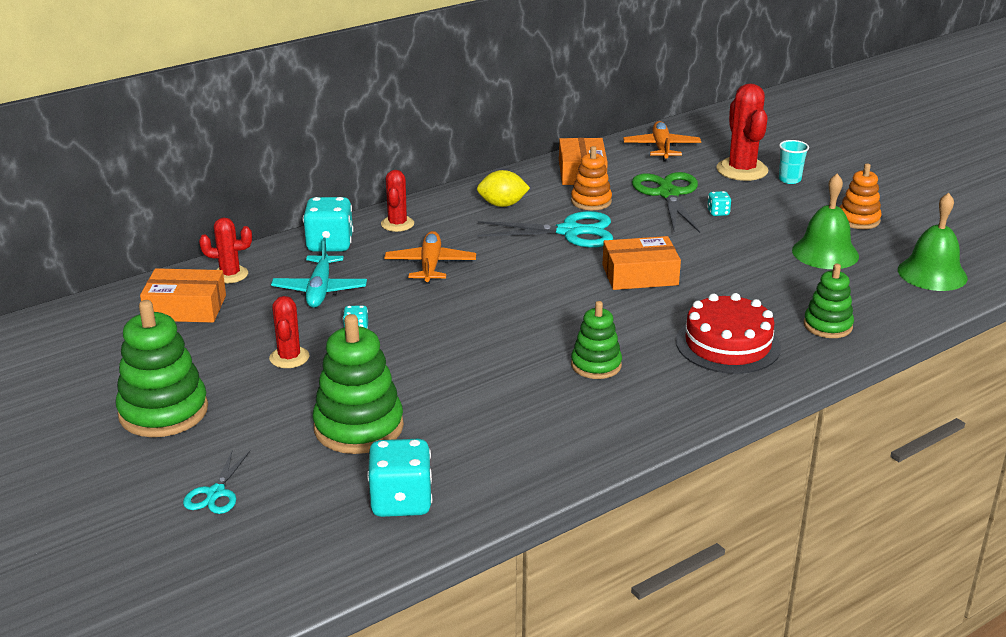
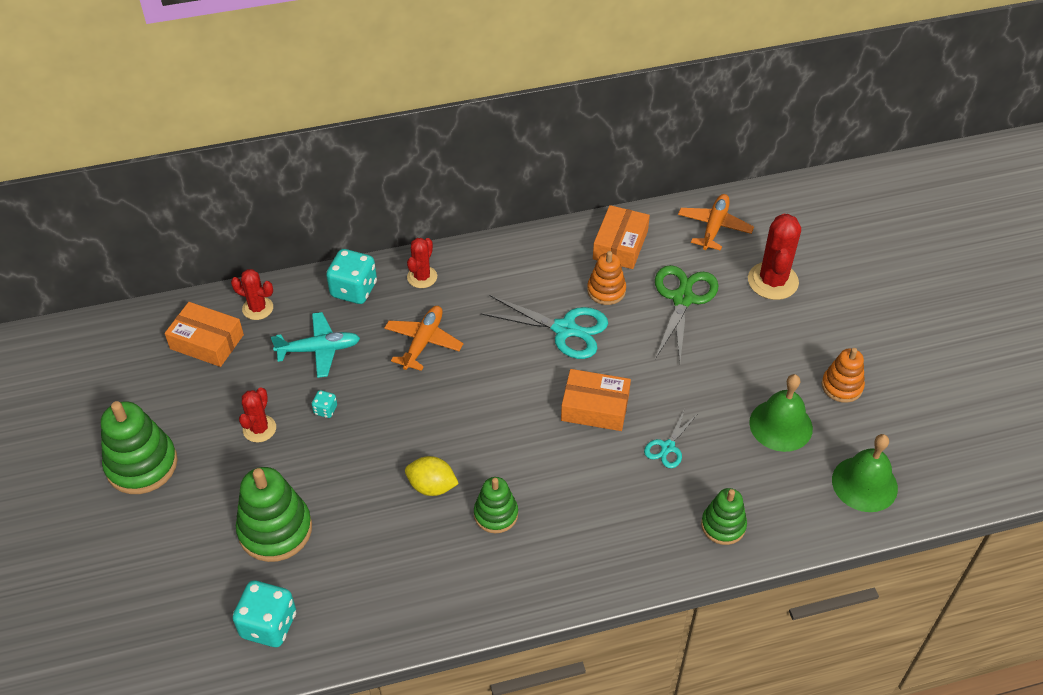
camera: 20 degrees right, 20 degrees up
turquoise scissors [183,449,250,514] -> turquoise scissors moved to [644,409,697,468]
turquoise plane [271,237,367,308] -> turquoise plane turned 120 degrees counterclockwise [271,312,360,378]
yellow lemon [477,170,530,207] -> yellow lemon moved to [405,456,459,496]
red cake [676,293,781,374] -> none
turquoise dice [707,191,731,216] -> none
turquoise cup [779,140,809,184] -> none

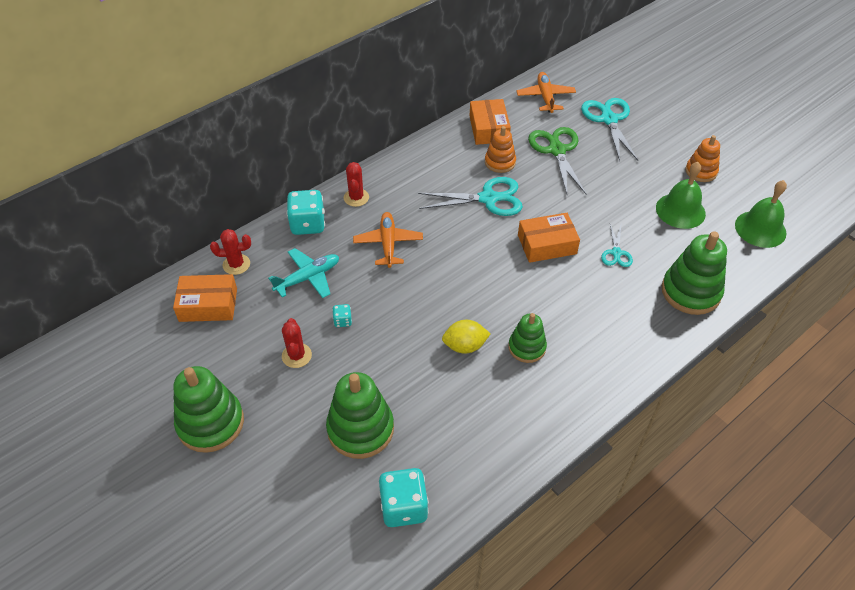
camera: 25 degrees left, 0 degrees up
green stacking toy [701,488,747,545] -> green stacking toy [662,232,727,315], size x1.65
red cactus [748,214,801,300] -> turquoise scissors [581,98,638,161]

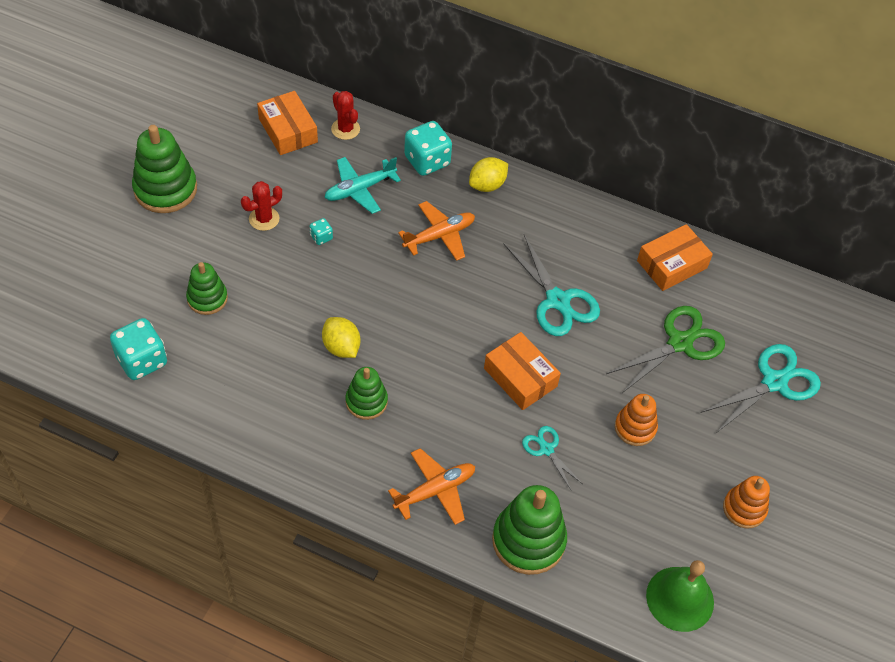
camera: 60 degrees right, 5 degrees up
turquoise plane [268,248,339,298] -> turquoise plane turned 120 degrees clockwise [324,157,401,214]
green stacking toy [326,372,394,459] -> green stacking toy [186,262,228,315], size x0.61
red cactus [344,162,369,207] -> yellow lemon [469,157,508,192]
orange stacking toy [485,126,516,173] -> orange stacking toy moved to [615,394,658,446]
orange plane [517,72,576,113] -> orange plane moved to [388,448,475,525]
turquoise scissors [601,224,633,267] -> turquoise scissors turned 75 degrees clockwise [522,426,583,490]
green bell [656,162,706,229] -> none

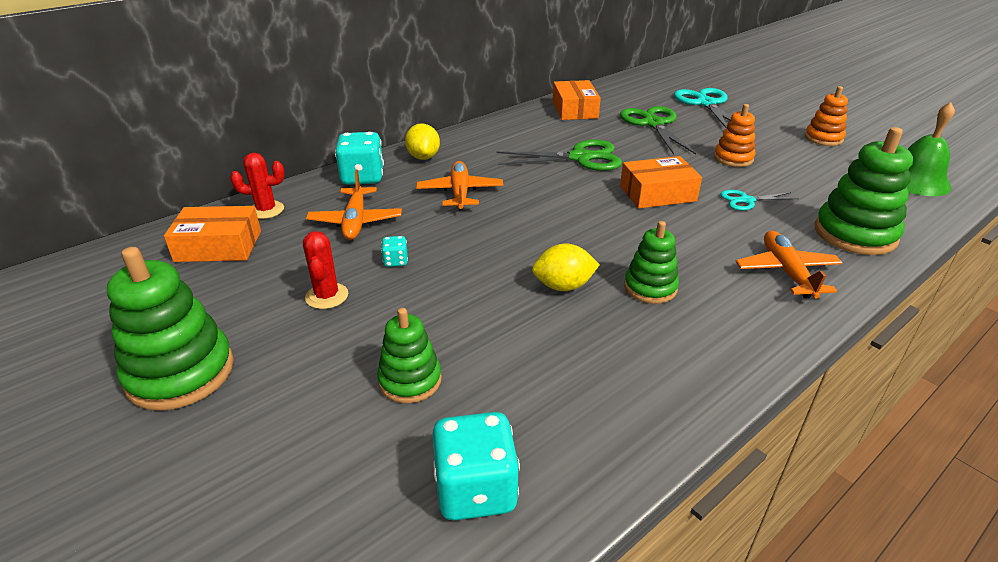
camera: 60 degrees left, 20 degrees down
turquoise plane [324,157,401,214] -> orange plane [306,170,402,240]
turquoise scissors [503,234,600,336] -> green scissors [497,140,622,171]

